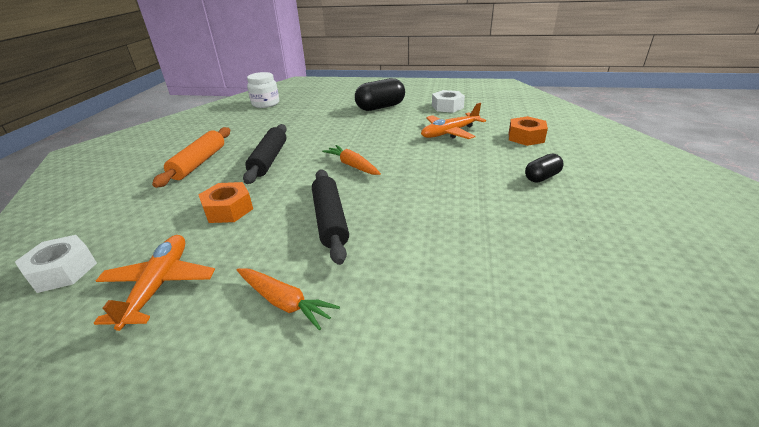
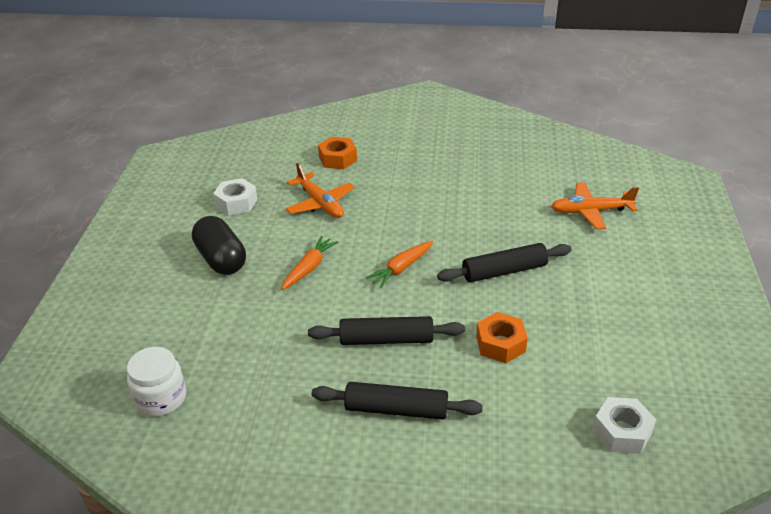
camera: 95 degrees left, 5 degrees up
orange plane [94,235,215,331] -> orange plane moved to [551,183,639,229]
orange rolling pin [152,127,230,188] -> black rolling pin [312,382,483,420]
orange carrot [237,269,340,330] -> orange carrot moved to [282,236,339,290]
black capsule [525,154,564,182] -> none

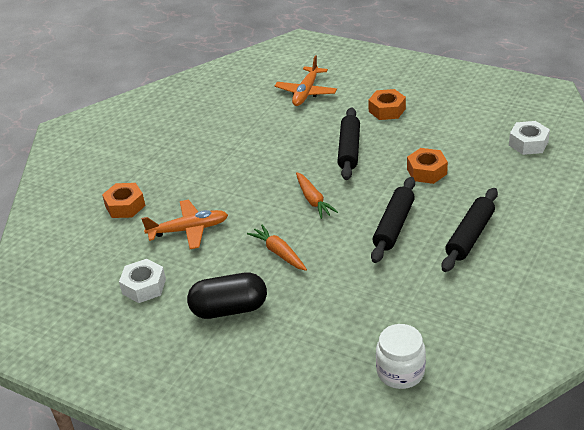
camera: 65 degrees left, 0 degrees up
none -> orange nut [368,89,406,120]

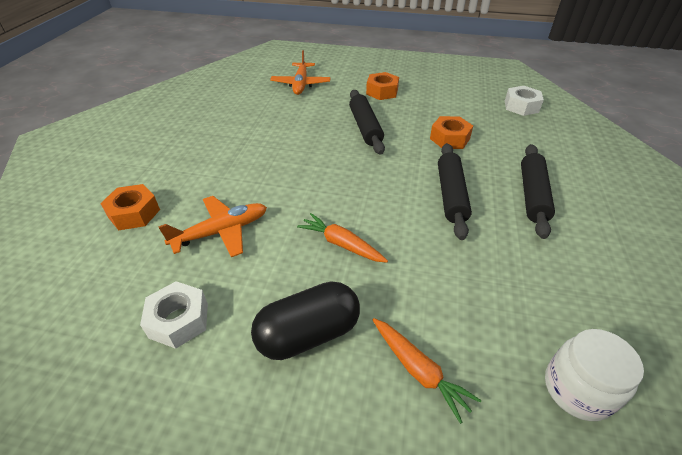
camera: 20 degrees left, 5 degrees up
orange carrot [296,172,338,219] -> orange carrot moved to [372,318,482,424]

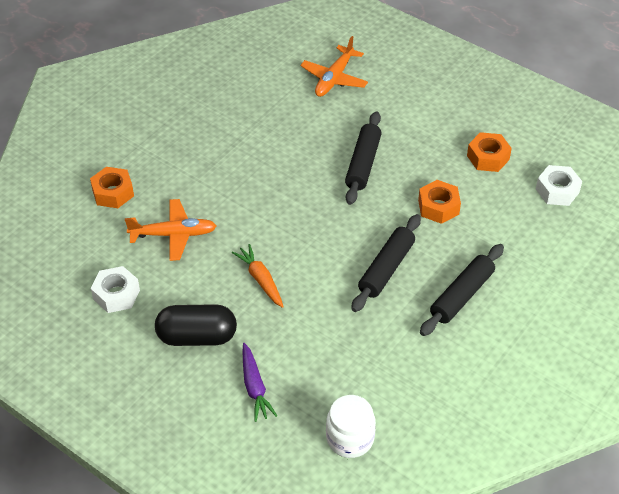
camera: 25 degrees right, 5 degrees up
orange nut [366,72,399,100] -> orange nut moved to [467,132,512,172]
orange carrot [372,318,482,424] -> purple carrot [243,343,277,422]

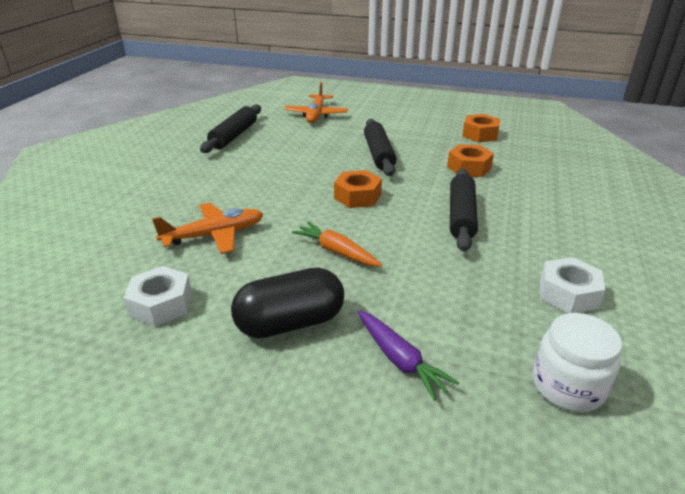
camera: 20 degrees left, 15 degrees down
orange nut [90,167,134,208] -> orange nut moved to [334,170,382,208]
black rolling pin [420,244,504,336] -> black rolling pin moved to [200,104,261,153]
white nut [536,165,582,206] -> white nut moved to [540,257,606,313]

